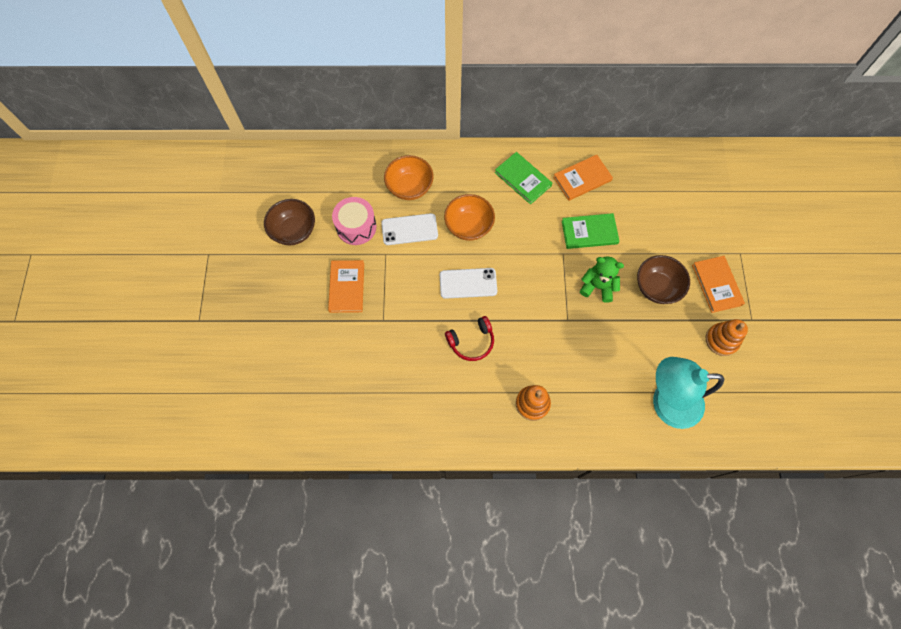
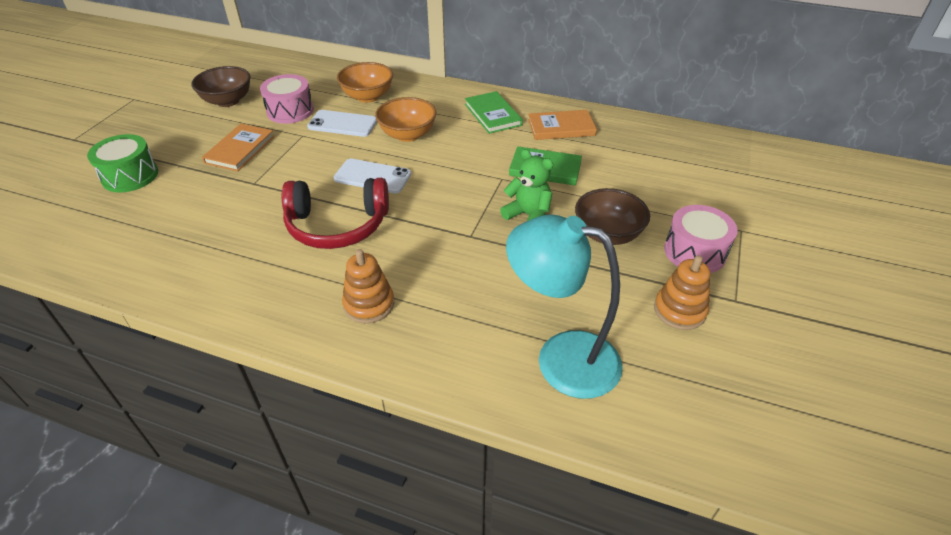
camera: 20 degrees right, 25 degrees down
red headphones [445,316,494,361] -> red headphones [282,178,389,249], size x1.66
orange book [692,256,745,313] -> pink drum [664,205,738,273]
none -> green drum [87,134,158,193]

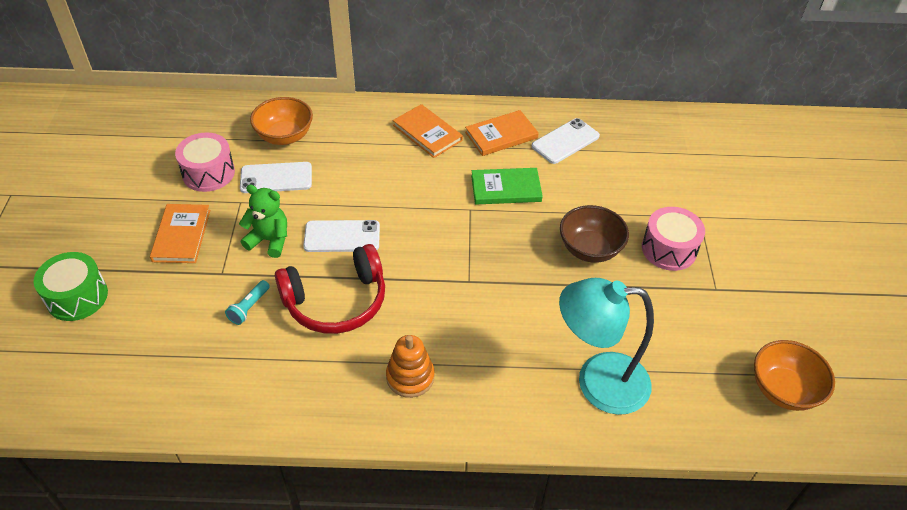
camera: 20 degrees left, 5 degrees up
brown bowl [191,66,251,107] -> none
orange bowl [375,97,437,142] -> orange bowl moved to [754,340,835,411]
green book [465,91,523,134] -> orange book [393,104,463,158]
green teddy bear [500,149,553,221] -> green teddy bear moved to [239,185,287,258]
orange stacking toy [654,255,710,330] -> none
none -> turquoise flashlight [225,280,270,325]
none -> white phone [532,118,600,164]

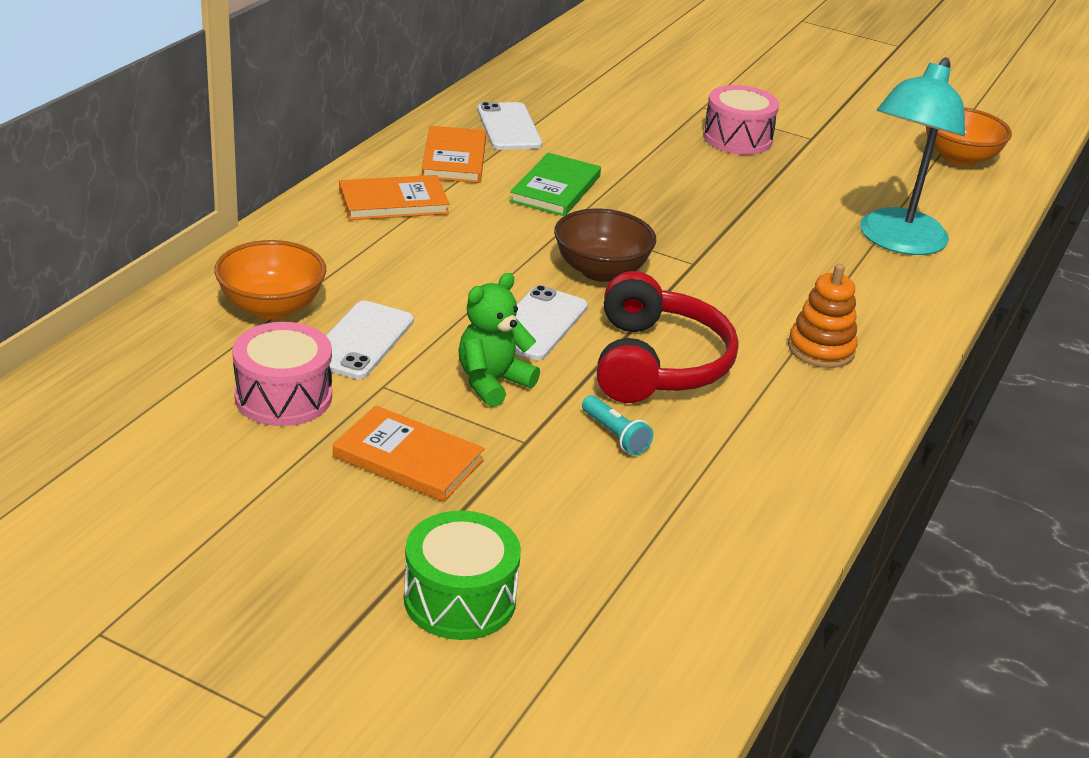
camera: 65 degrees left, 15 degrees down
brown bowl [560,205,629,263] -> brown bowl moved to [554,209,656,282]

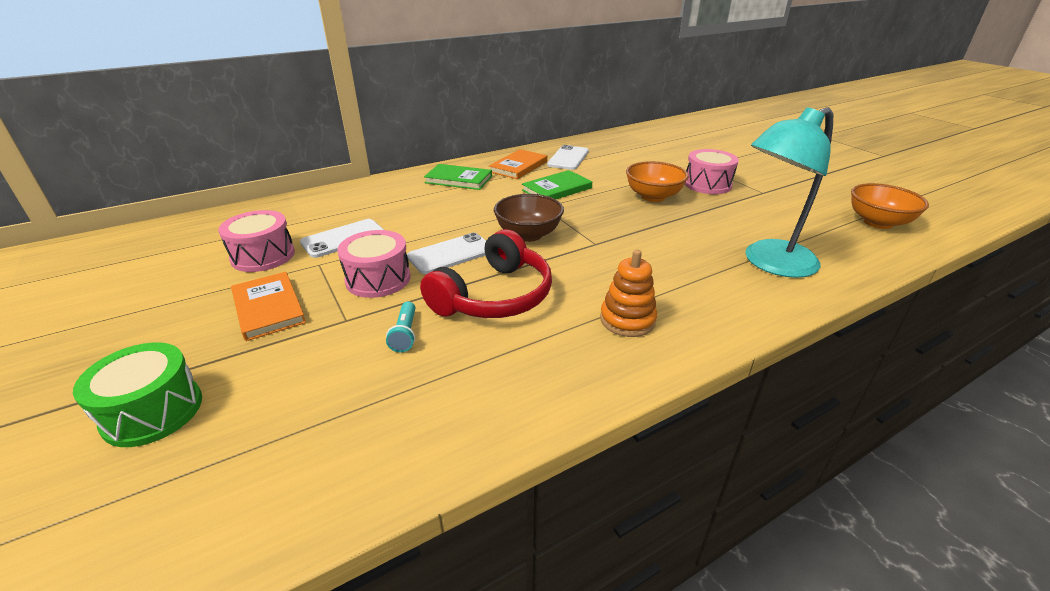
camera: 35 degrees right, 0 degrees up
orange bowl [214,240,326,320] -> orange bowl moved to [626,161,689,202]
orange book [339,175,450,220] -> green book [424,164,492,190]
green teddy bear [458,273,540,407] -> pink drum [337,230,411,298]

